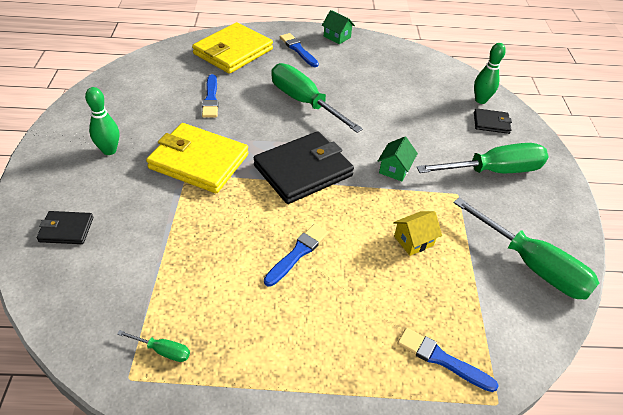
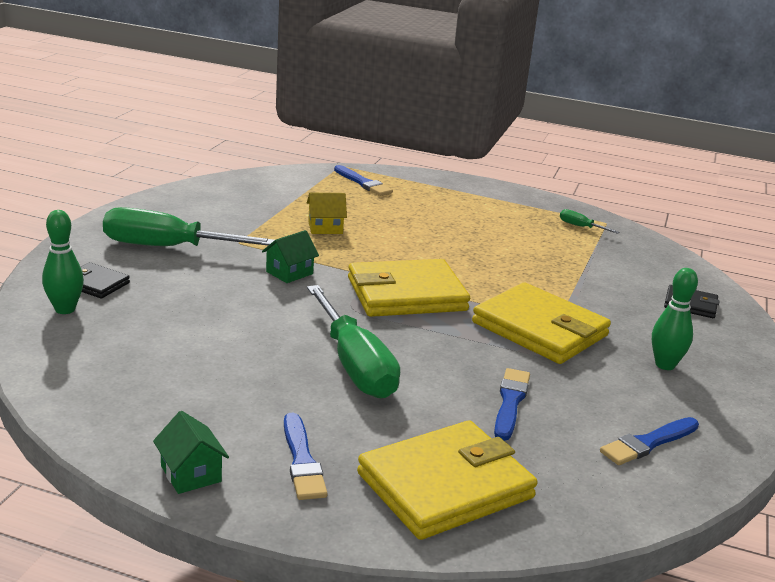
camera: 160 degrees left, 20 degrees down
black wallet [254,131,354,204] -> yellow wallet [348,259,470,317]
blue brush [264,224,329,286] -> blue brush moved to [600,417,699,465]
green screwdriver [453,198,599,300] -> none

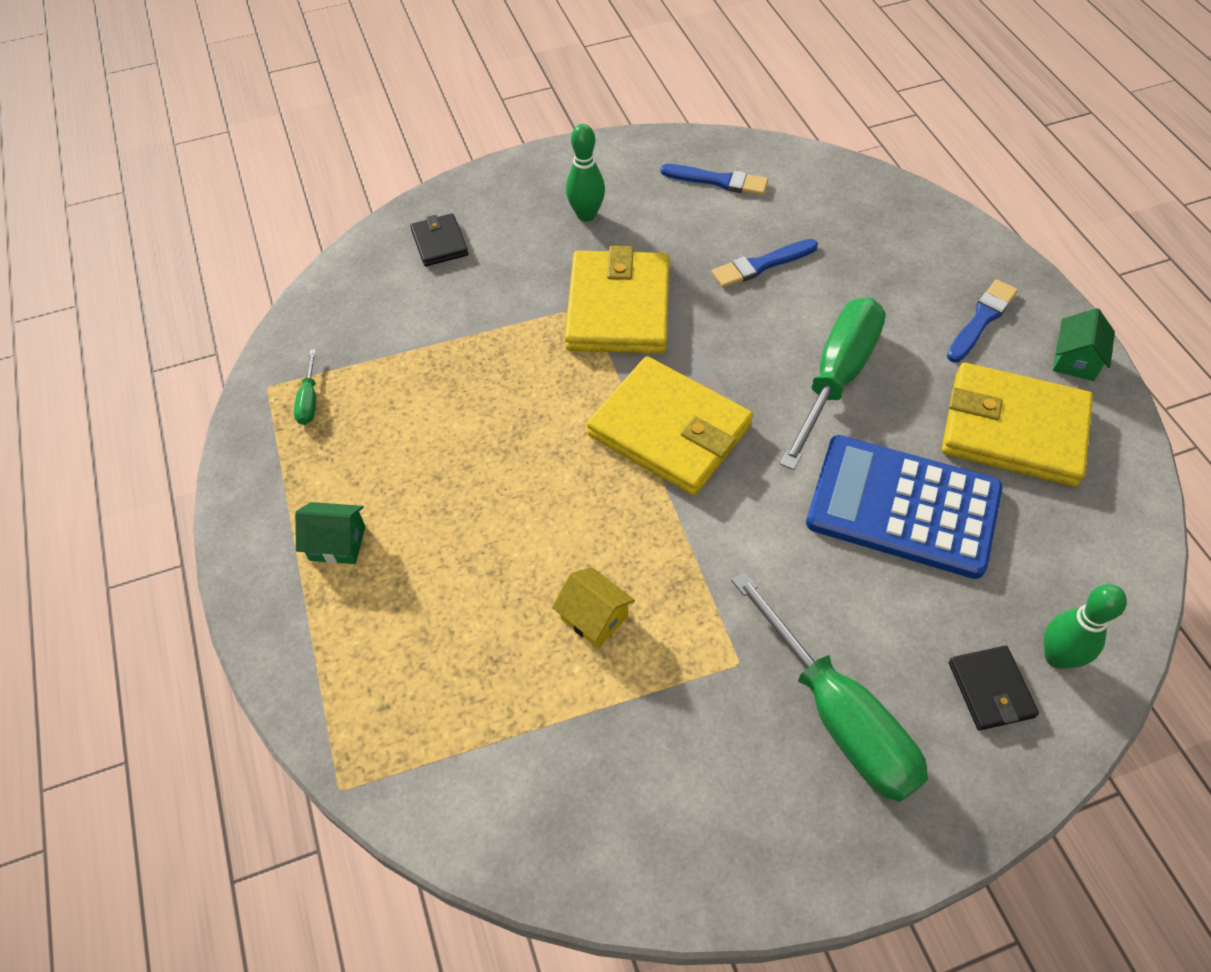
camera: 125 degrees left, 30 degrees up
green house [262,230,319,283] -> green house moved to [295,502,365,564]
blue brush [334,165,393,196] -> none
yellow wallet [357,420,538,540] -> yellow wallet moved to [942,363,1093,487]
none -> blue calculator [806,435,1003,579]

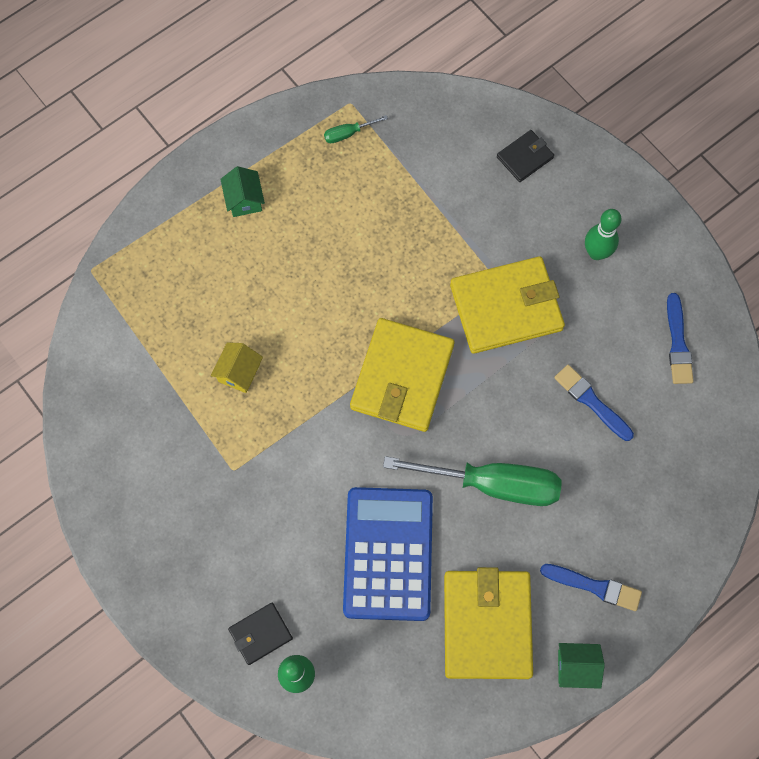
camera: 70 degrees right, 15 degrees up
green screwdriver [731,571,928,802] -> none

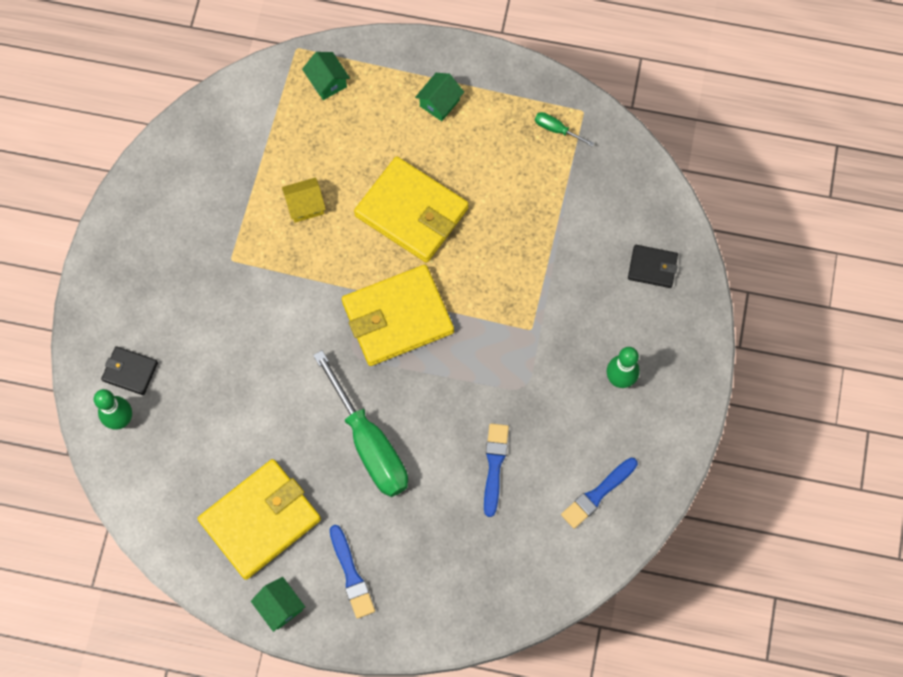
camera: 50 degrees right, 0 degrees up
blue calculator [343,487,433,621] -> none
yellow wallet [450,256,565,354] -> yellow wallet moved to [354,156,469,263]
none -> green house [302,52,350,100]

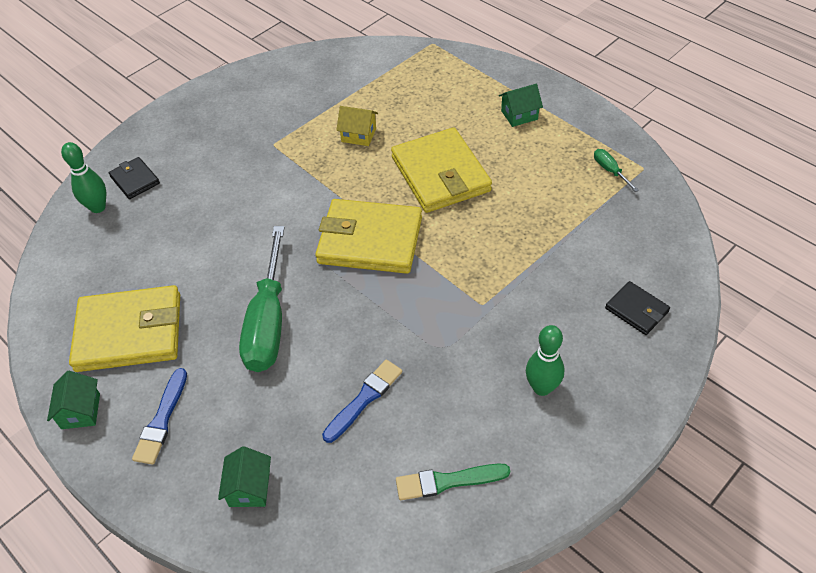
camera: 35 degrees right, 20 degrees down
green house [302,52,350,100] -> green house moved to [218,446,271,507]
blue brush [561,458,638,529] -> green brush [396,463,510,500]

